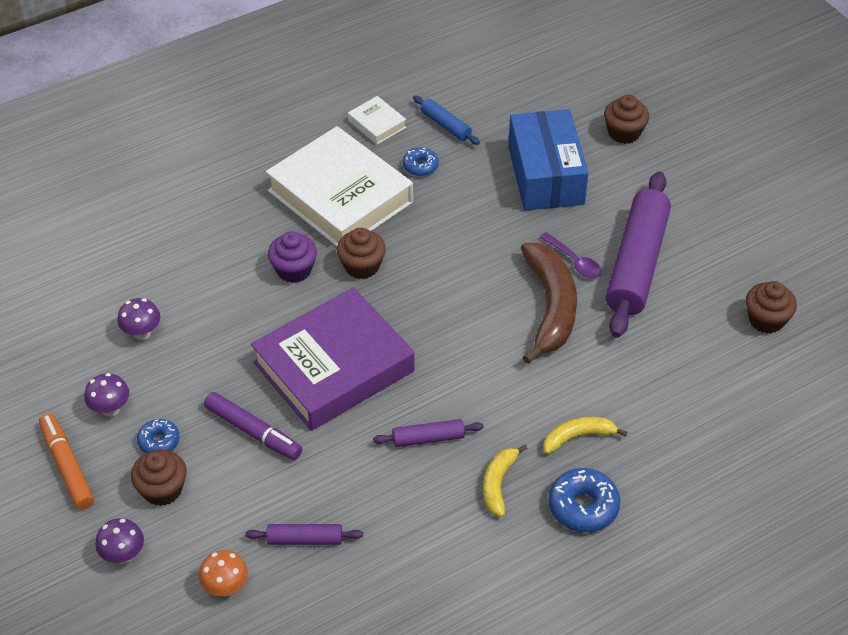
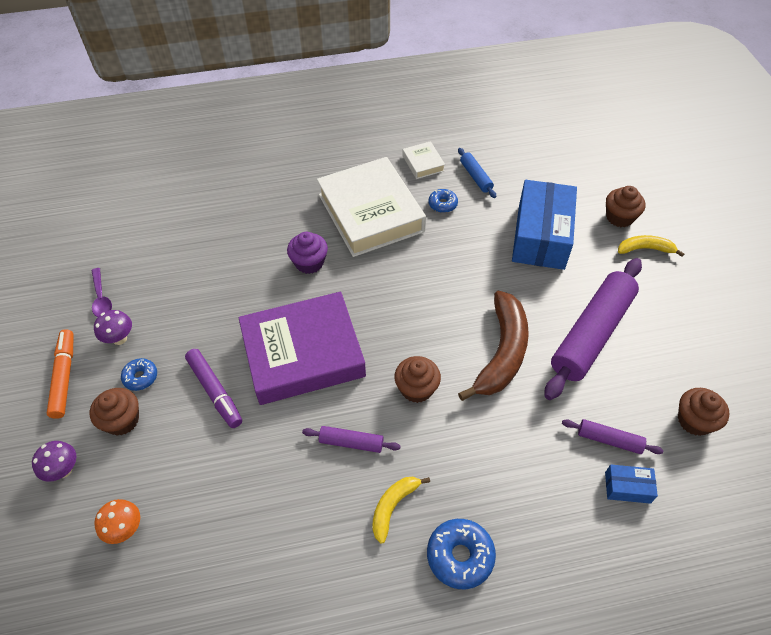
camera: 20 degrees right, 5 degrees up
purple mushroom [117,298,160,340] -> none
purple rolling pin [245,524,363,545] -> purple rolling pin moved to [562,419,663,454]
brown cupcake [337,228,386,279] -> brown cupcake moved to [394,356,441,403]
purple spoon [540,232,602,278] -> purple spoon moved to [91,268,112,317]
yellow banana [543,417,627,454] -> yellow banana moved to [618,235,685,257]
none -> blue box [605,465,658,504]

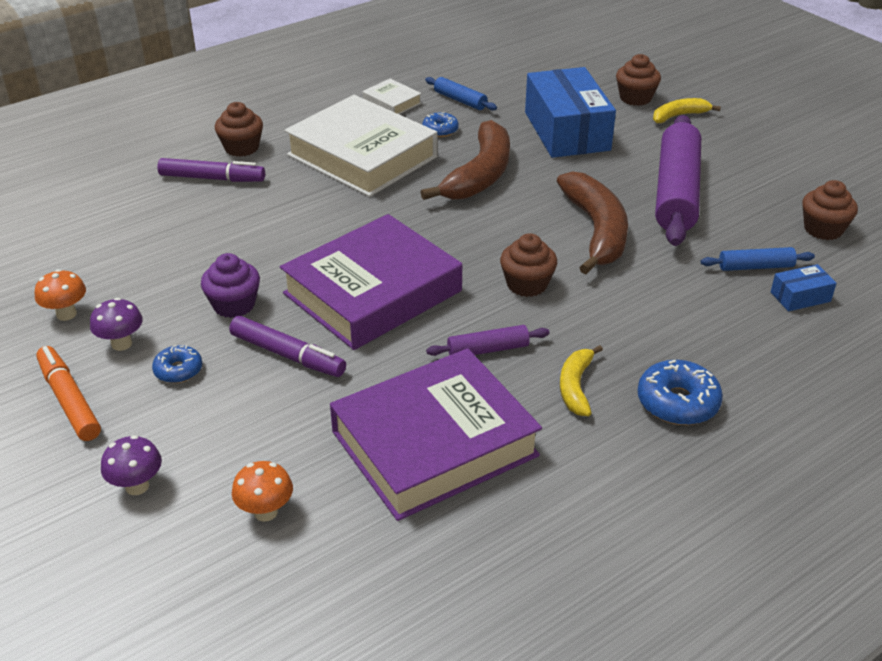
camera: 25 degrees left, 15 degrees down
brown cupcake [90,388,139,436] -> brown cupcake moved to [215,102,263,157]
purple spoon [91,268,112,317] -> orange mushroom [35,269,86,321]
purple cupcake [287,232,328,274] -> purple cupcake moved to [201,253,260,318]
purple rolling pin [562,419,663,454] -> blue rolling pin [701,247,815,271]
none -> purple marker [157,158,265,182]
none -> purple book [330,348,542,521]
none -> brown banana [421,120,510,200]

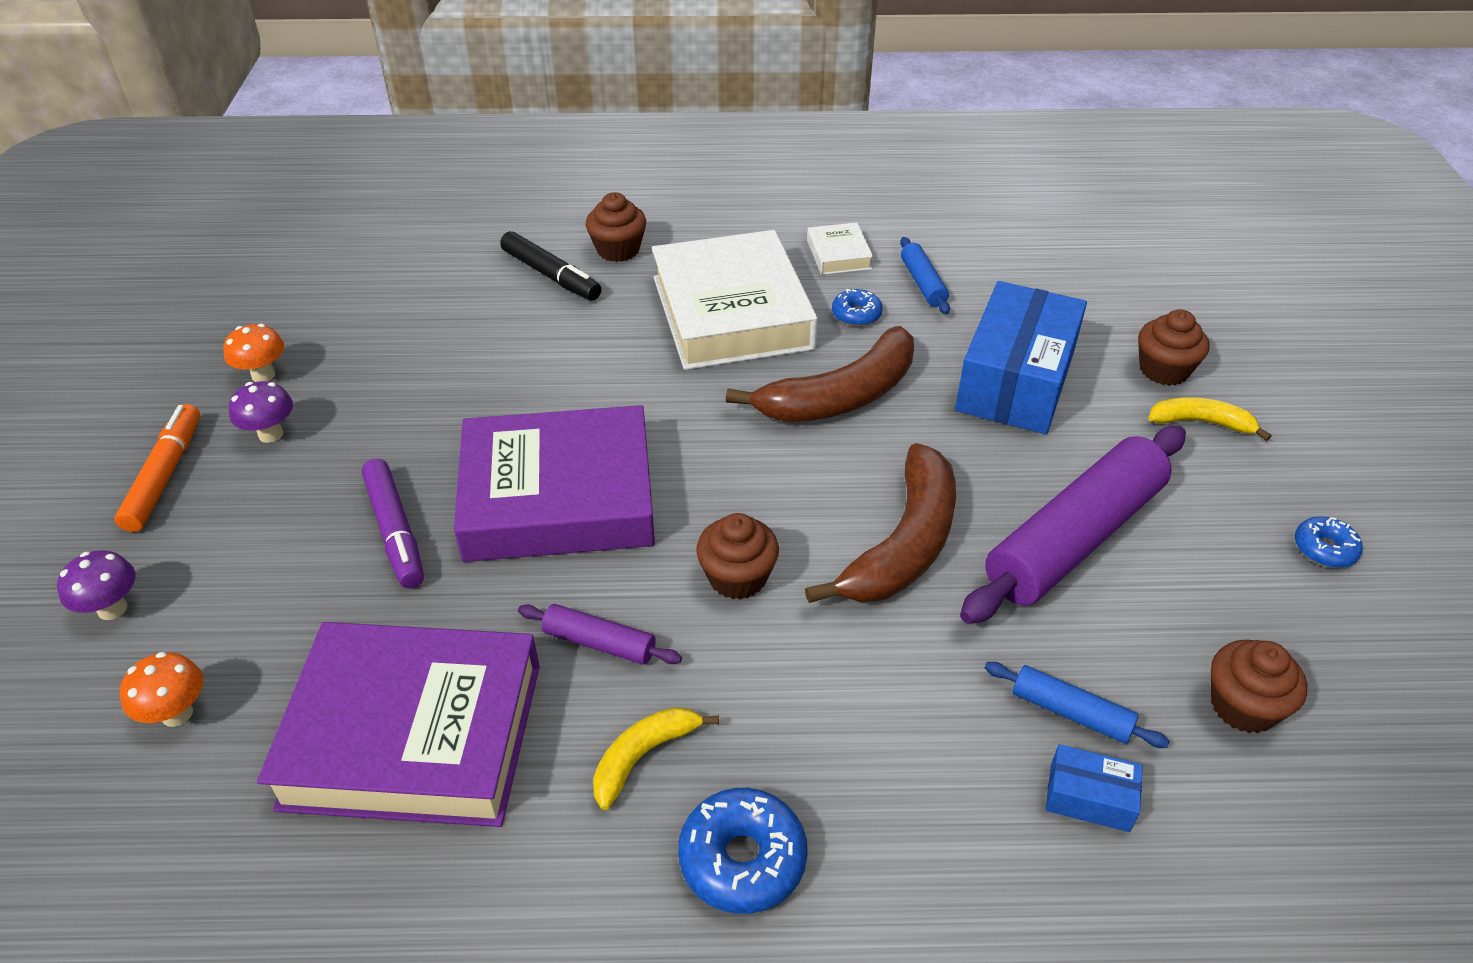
camera: 35 degrees right, 5 degrees up
blue donut [152,345,202,383] -> blue donut moved to [1295,516,1363,568]
purple marker [157,158,265,182] -> black marker [500,231,601,301]
purple cupcake [201,253,260,318] -> none

